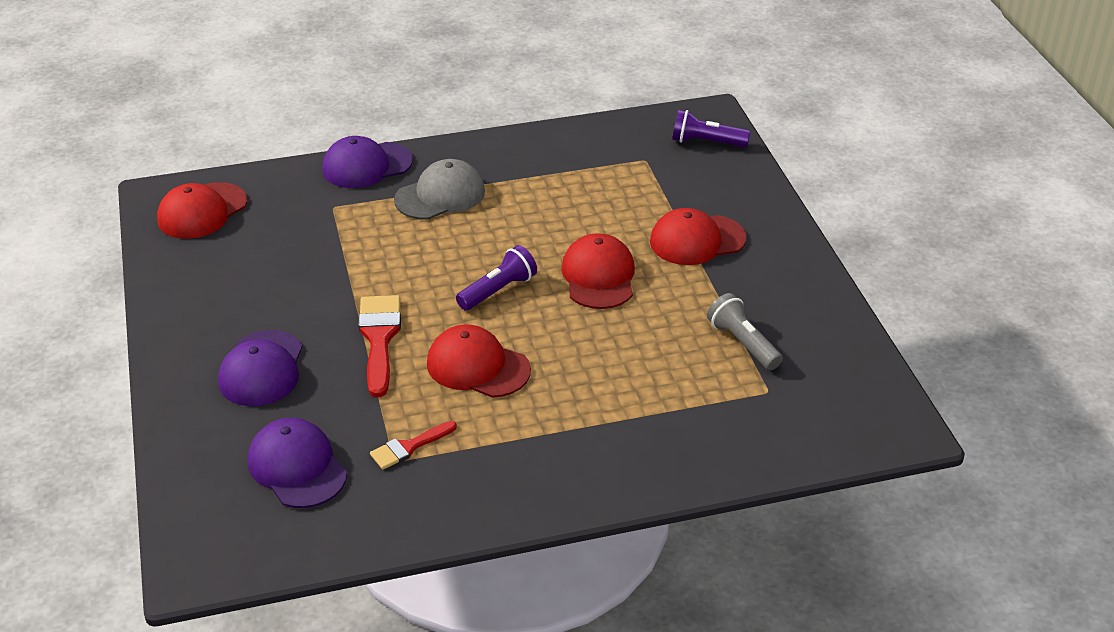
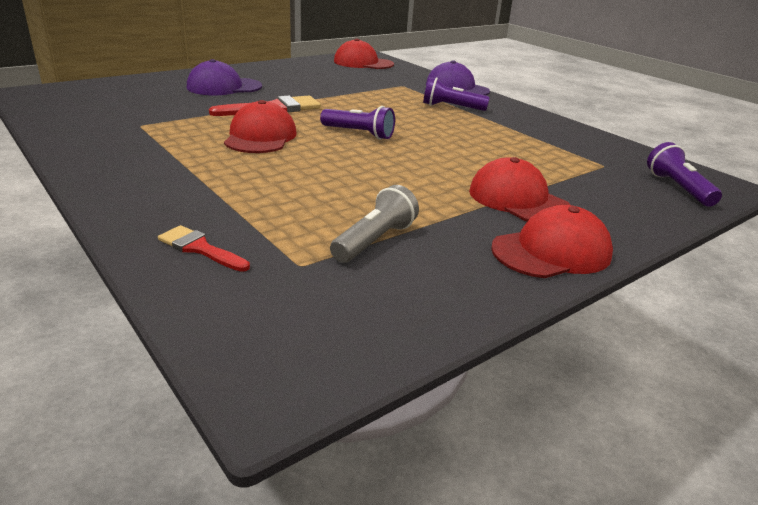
camera: 65 degrees right, 10 degrees down
purple cap [248,418,347,508] -> none
red brush [370,421,457,469] -> red brush moved to [158,225,250,272]
grey cap [394,159,485,220] -> purple flashlight [423,77,490,111]
red cap [561,233,635,309] -> red cap moved to [491,205,613,278]

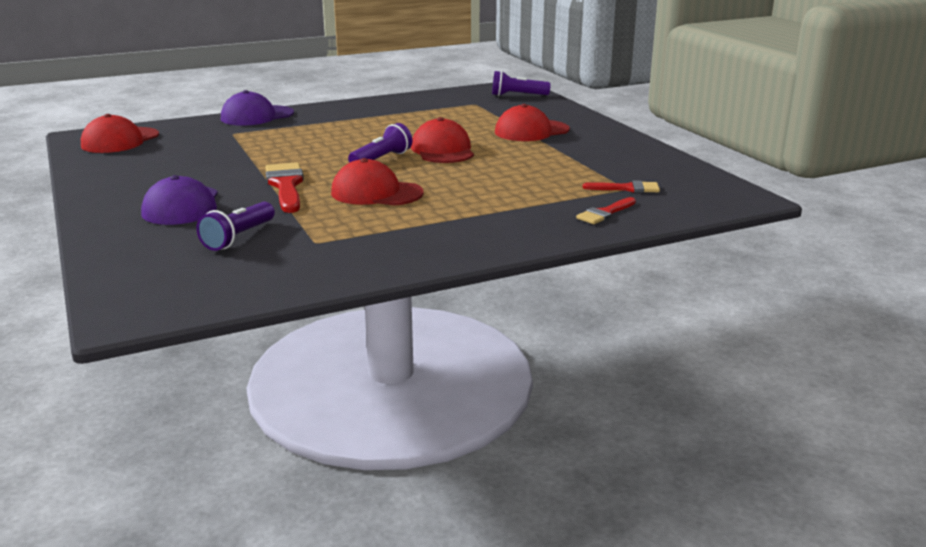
camera: 75 degrees left, 5 degrees down
grey flashlight [330,185,419,263] -> none
purple flashlight [423,77,490,111] -> purple flashlight moved to [196,202,275,251]
red cap [491,205,613,278] -> red cap moved to [411,117,474,163]
none -> red brush [583,180,660,193]

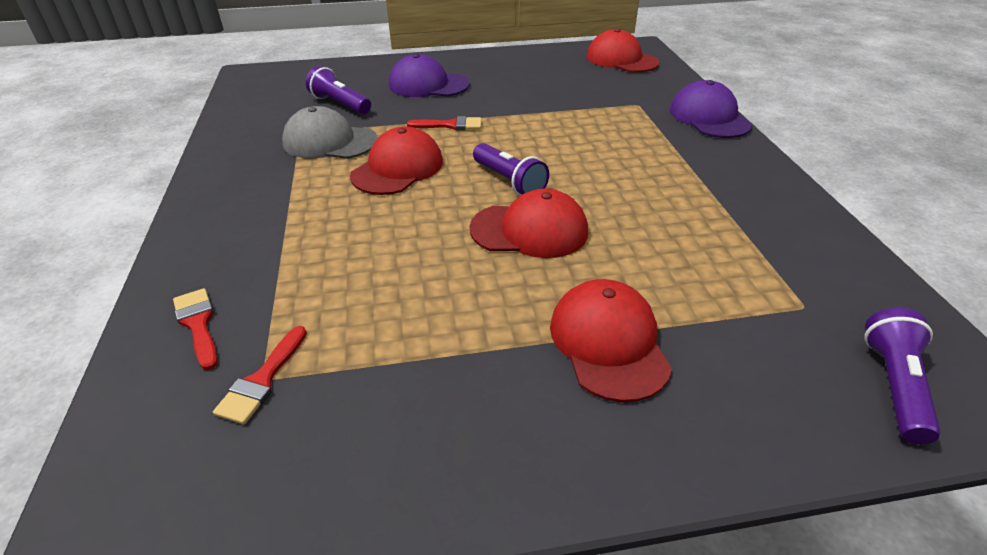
camera: 105 degrees right, 15 degrees up
red brush [265,162,304,213] -> red brush [407,116,482,130], size x0.60
none -> grey cap [282,106,378,159]

